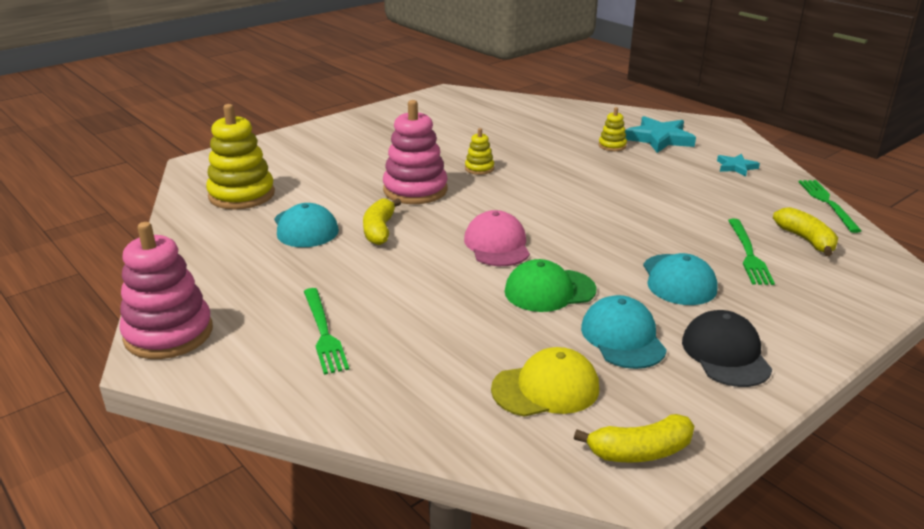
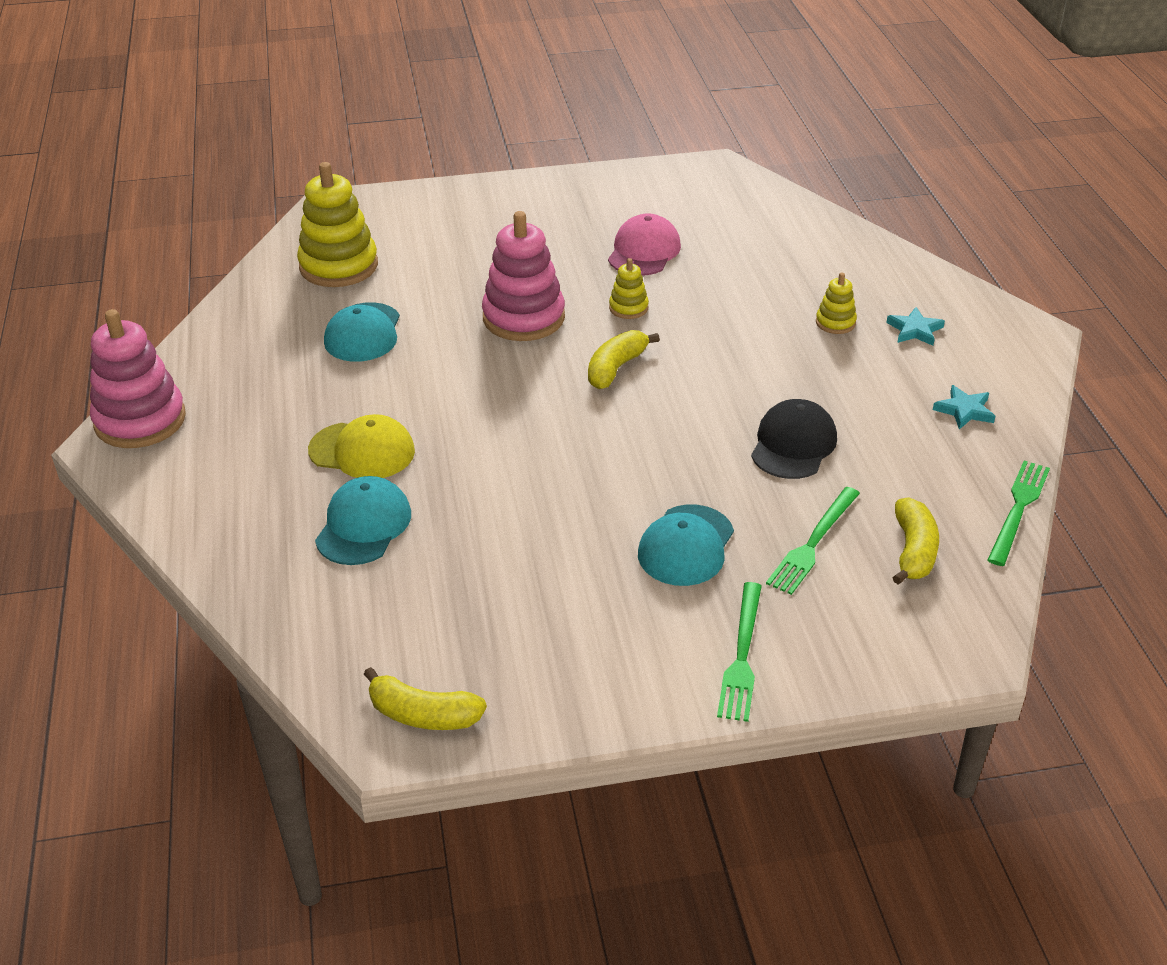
camera: 30 degrees right, 10 degrees up
green fork [304,288,349,375] -> green fork moved to [717,582,762,722]
yellow banana [363,198,401,245] -> yellow banana moved to [588,330,660,389]
pink cap [464,210,530,266] -> pink cap moved to [608,213,681,275]
yellow cap [491,347,599,417] -> yellow cap moved to [308,414,415,478]
green cap [504,259,597,312] -> none
turquoise cap [581,295,667,369] -> turquoise cap moved to [315,476,411,565]
turquoise star [625,116,696,153] -> turquoise star [886,307,945,346], size x0.56
black cap [682,310,772,387] -> black cap moved to [751,399,837,479]

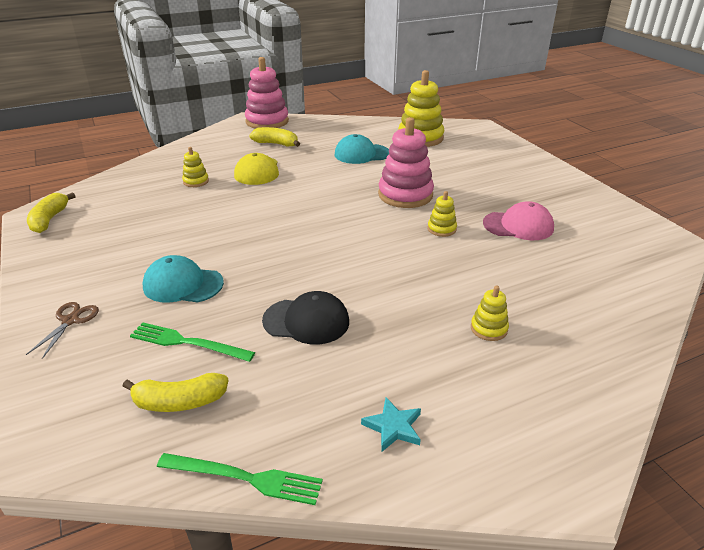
camera: 75 degrees right, 5 degrees down
turquoise cap [315,476,411,565] -> yellow stacking toy [182,147,209,187]
yellow banana [588,330,660,389] -> yellow banana moved to [249,127,300,147]
green fork [717,582,762,722] -> brown scissors [26,302,99,359]
turquoise star [886,307,945,346] -> none

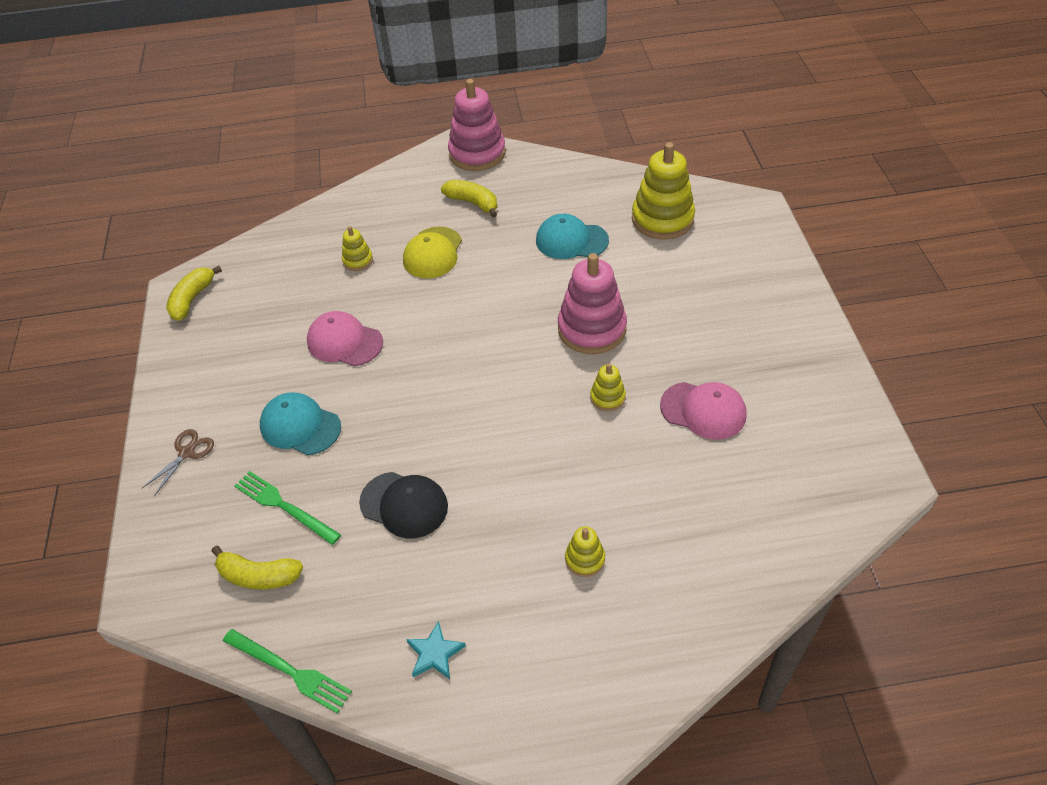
camera: 20 degrees right, 15 degrees up
none -> pink cap [307,311,383,366]

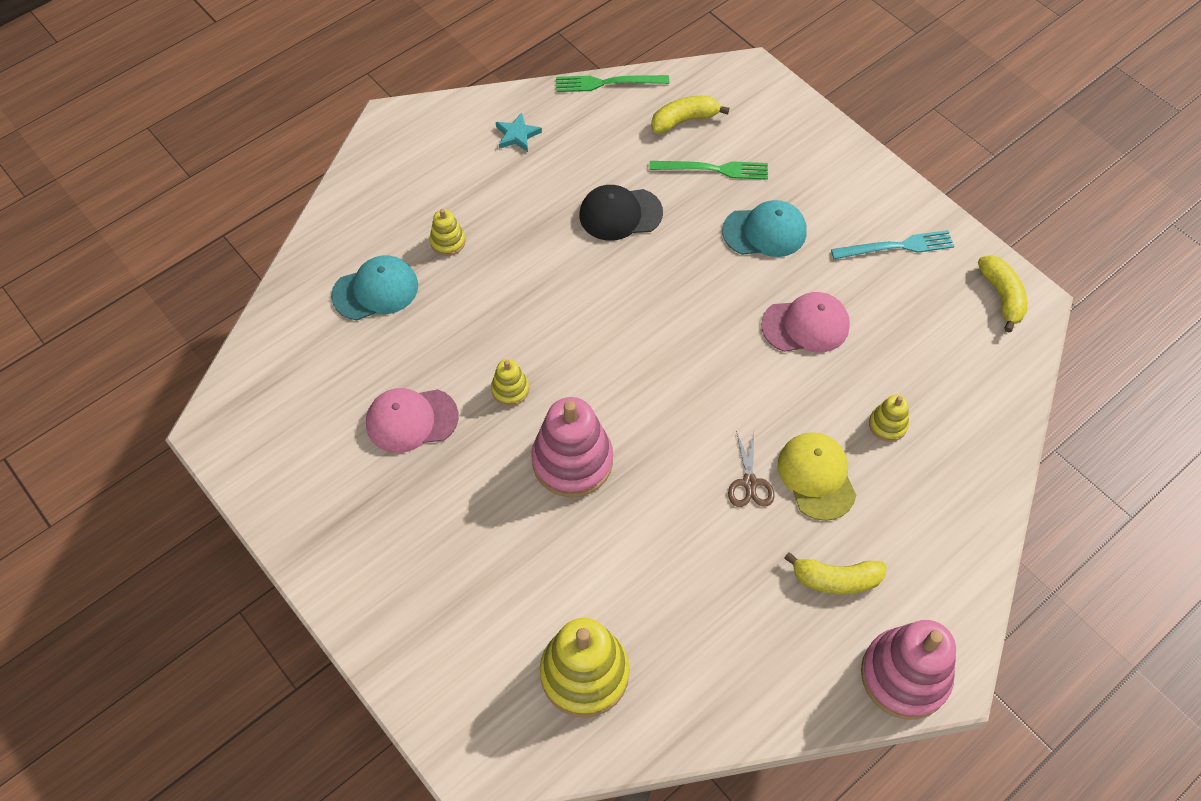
camera: 145 degrees right, 10 degrees up
brown scissors [141,429,214,496] -> brown scissors moved to [728,430,775,507]
turquoise cap [536,214,609,259] -> turquoise cap moved to [331,255,418,320]
none -> turquoise fork [831,230,954,259]

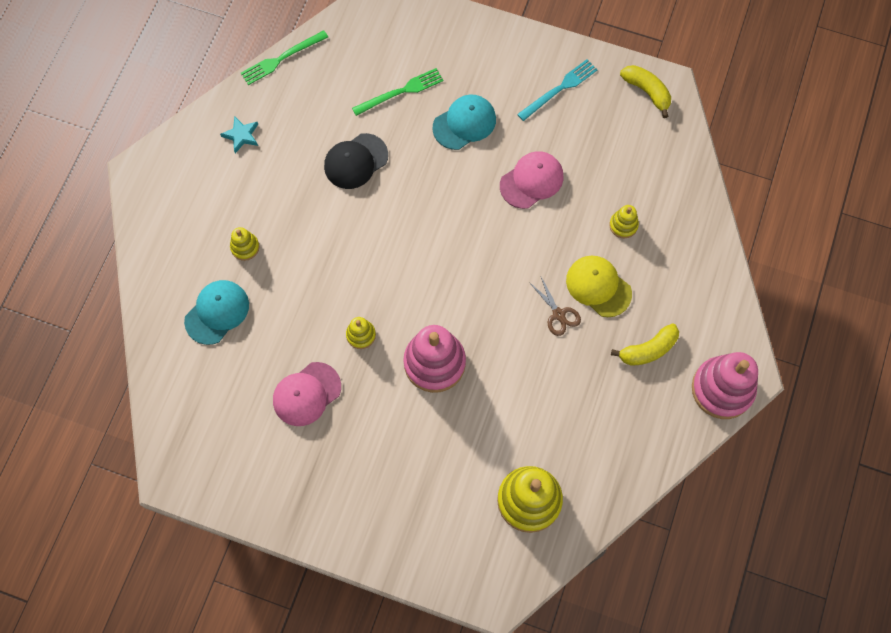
camera: 30 degrees left, 10 degrees up
yellow banana [651,96,730,134] -> none

